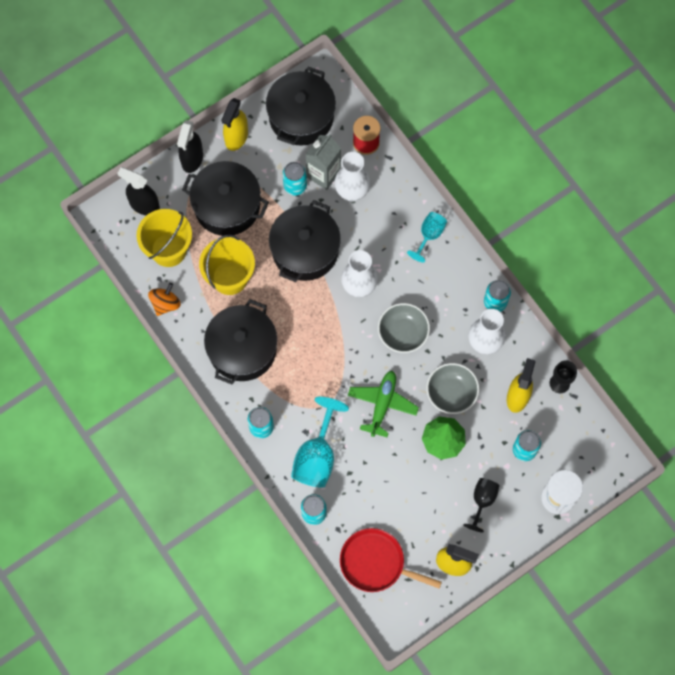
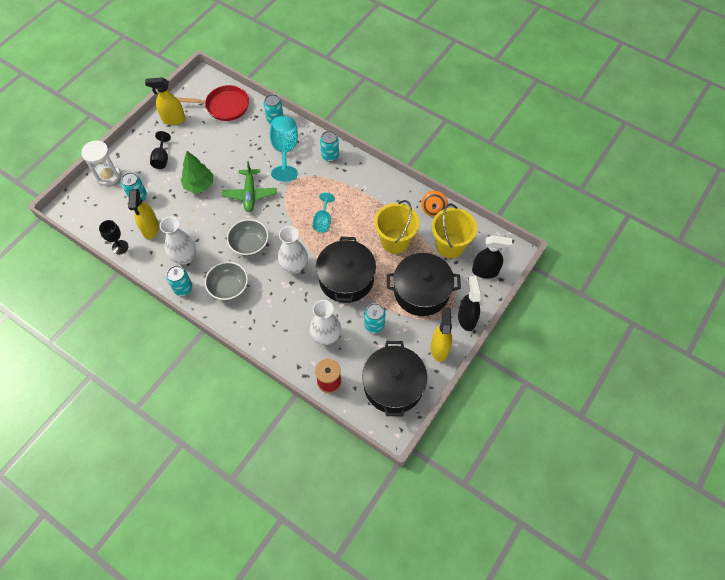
camera: 160 degrees right, 10 degrees down
black pot [204,299,277,384] -> none
grey carton [305,134,341,190] -> none
turquoise goblet [407,212,447,263] -> turquoise goblet moved to [312,192,335,232]
grey bowl [427,363,479,414] -> grey bowl moved to [205,262,248,300]

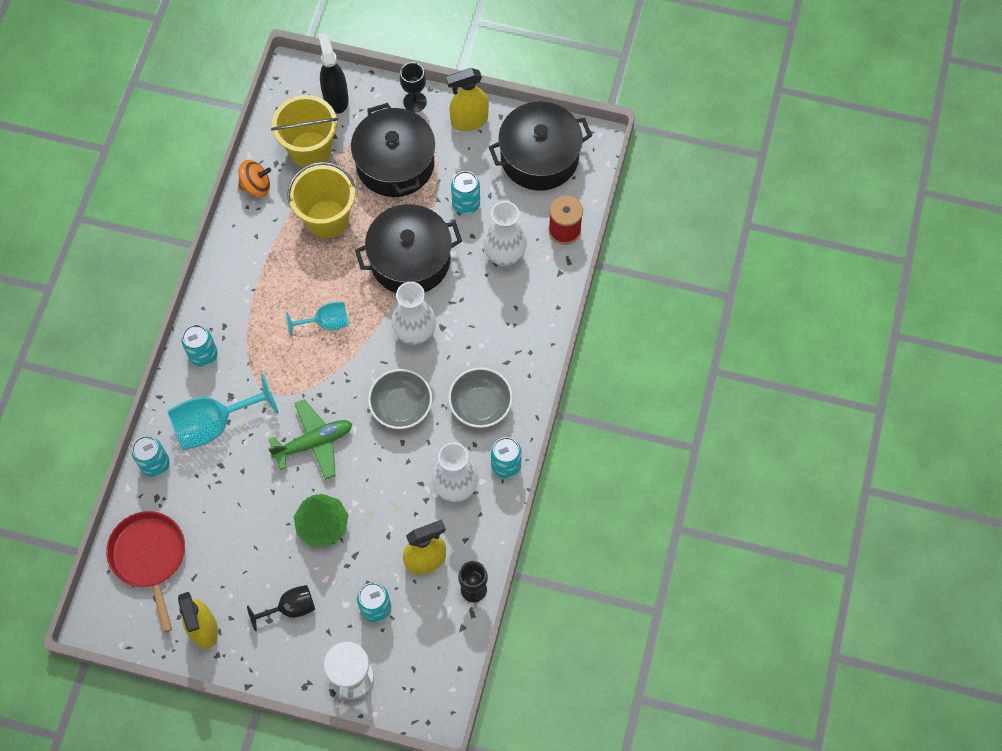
camera: 110 degrees left, 5 degrees up
black spray bottle [458,276,481,331] -> black goblet [400,62,427,112]

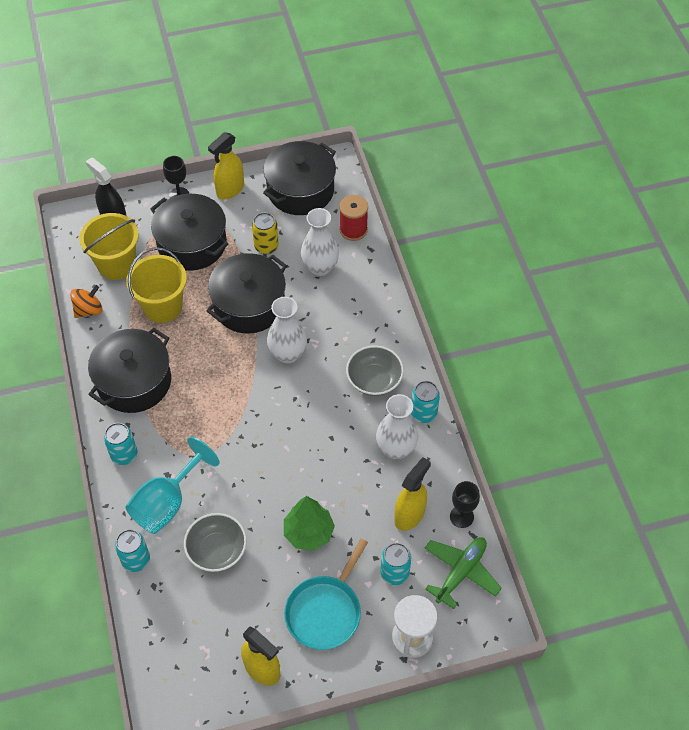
camera: 30 degrees left, 10 degrees down
red pan [106,511,185,633] -> none
black goblet [247,585,315,631] -> turquoise pan [284,539,368,650]
green plane [268,400,352,480] -> green plane moved to [425,537,502,609]
turquoise goblet [286,302,349,337] -> none
grey bowl [368,369,432,429] -> grey bowl moved to [184,513,247,572]
turquoise can [451,171,480,214] -> yellow can [252,212,279,254]
none -> black pot [88,328,171,413]

